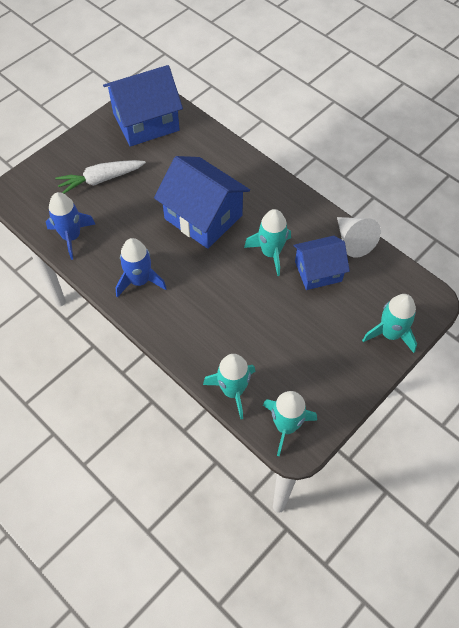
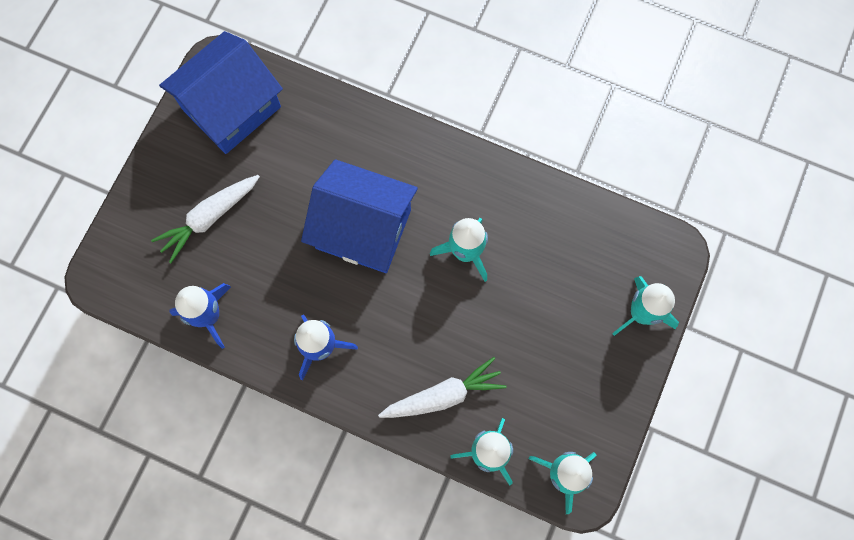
camera: 20 degrees left, 15 degrees up
blue house [293,236,350,290] -> none
white cone [337,217,381,258] -> none
none -> white carrot [378,357,506,418]

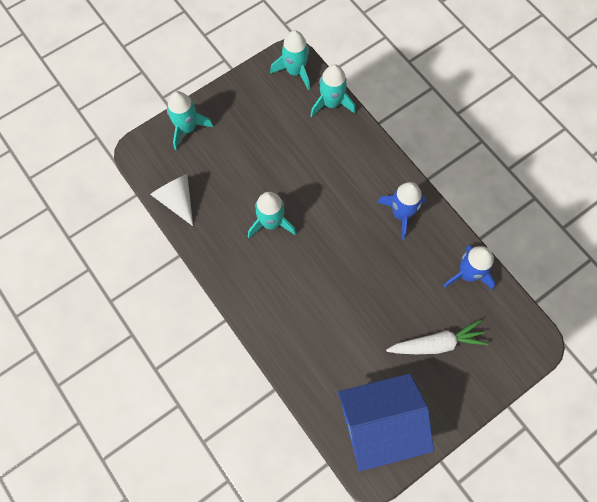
camera: 150 degrees left, 5 degrees down
blue house [301,159,418,273] -> none
white carrot [378,357,506,418] -> none
none -> white cone [150,174,193,226]

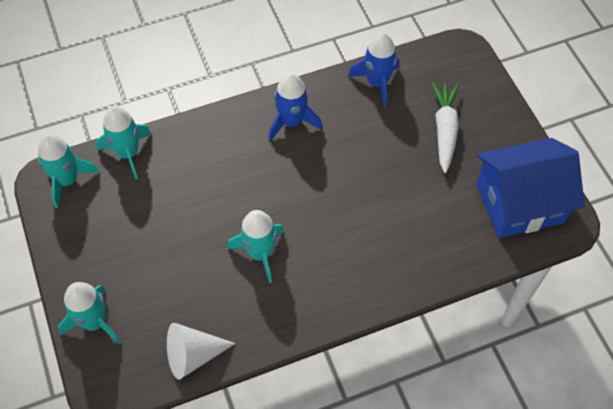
camera: 75 degrees left, 10 degrees down
blue house [338,373,434,471] -> blue house turned 75 degrees clockwise [476,138,585,238]

